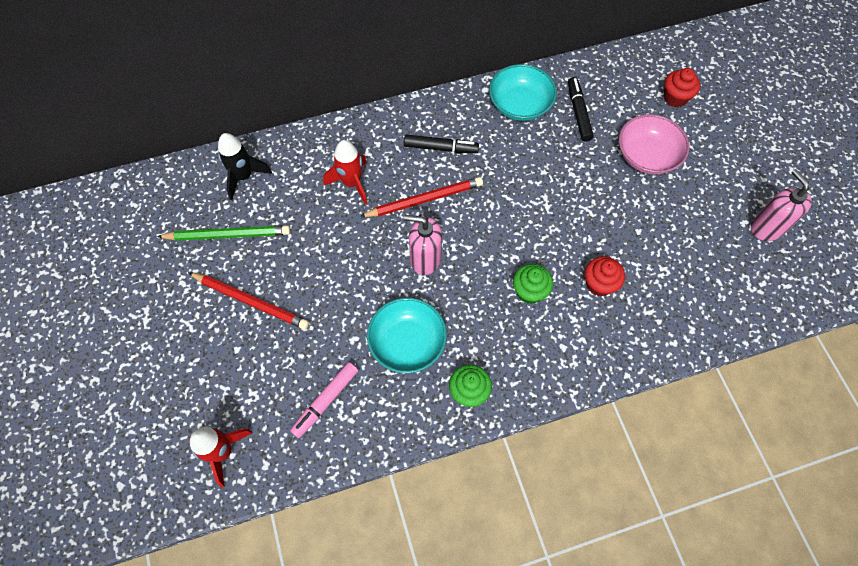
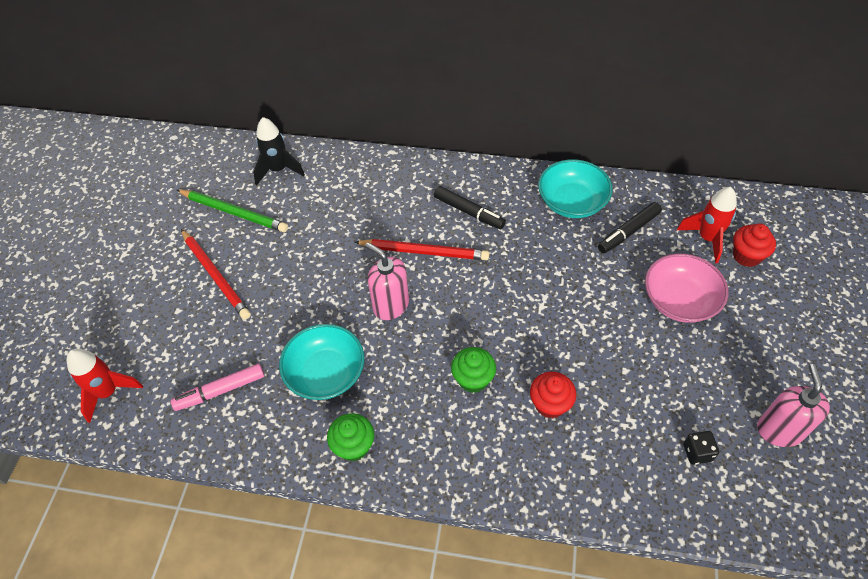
camera: 30 degrees right, 10 degrees down
red rocket [323,140,367,205] -> red rocket moved to [677,187,737,263]
black marker [568,77,594,142] -> black marker turned 150 degrees counterclockwise [598,202,662,253]
none -> black dice [683,431,719,465]

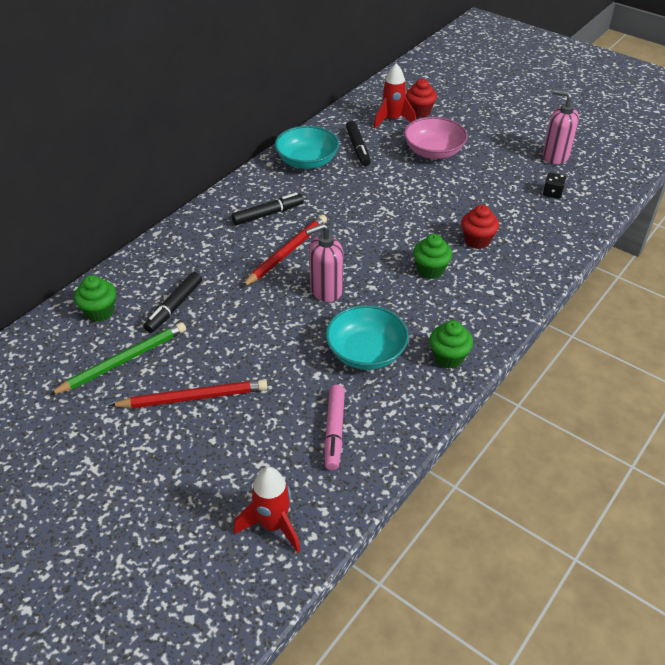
camera: 65 degrees left, 10 degrees down
black rocket [253,117,305,185] -> green cupcake [74,275,116,322]
none -> black marker [144,272,202,333]

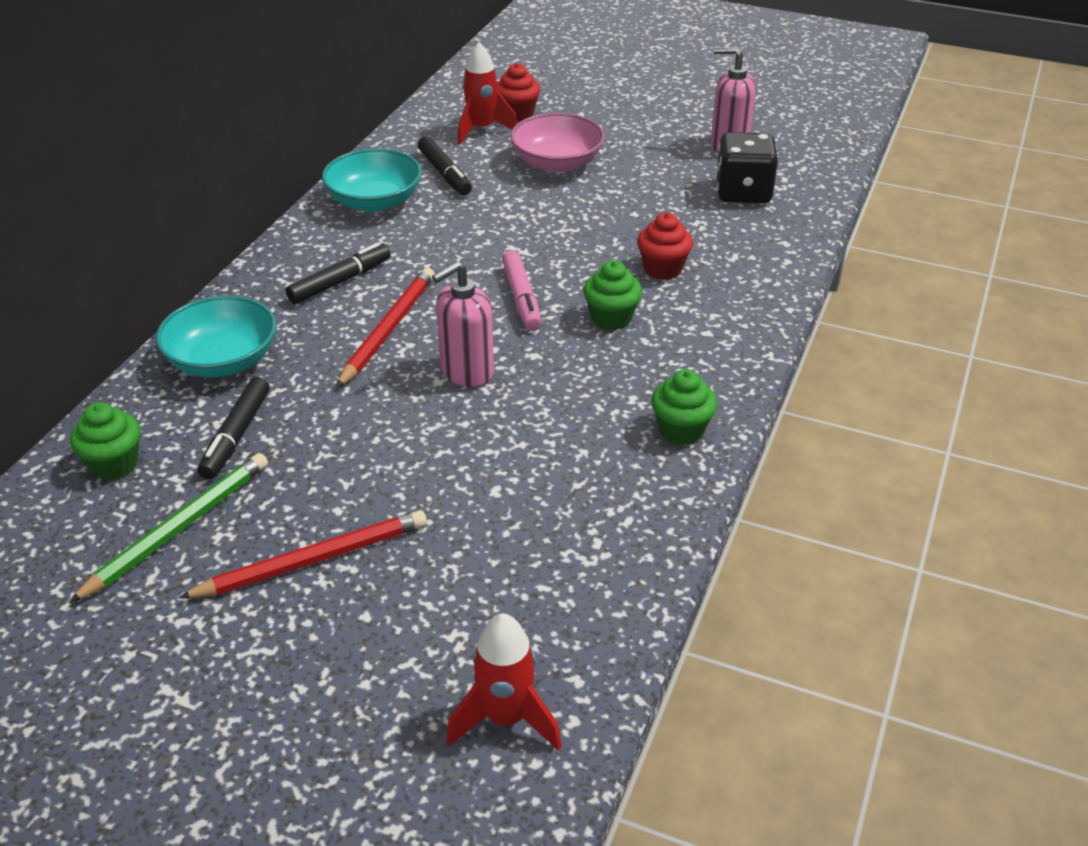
camera: 15 degrees left, 5 degrees down
pink marker [324,385,345,470] -> pink marker moved to [502,250,542,331]
turquoise bowl [326,305,409,370] -> turquoise bowl moved to [156,295,276,377]
black dice [543,172,566,199] -> black dice [716,132,778,203], size x1.99

